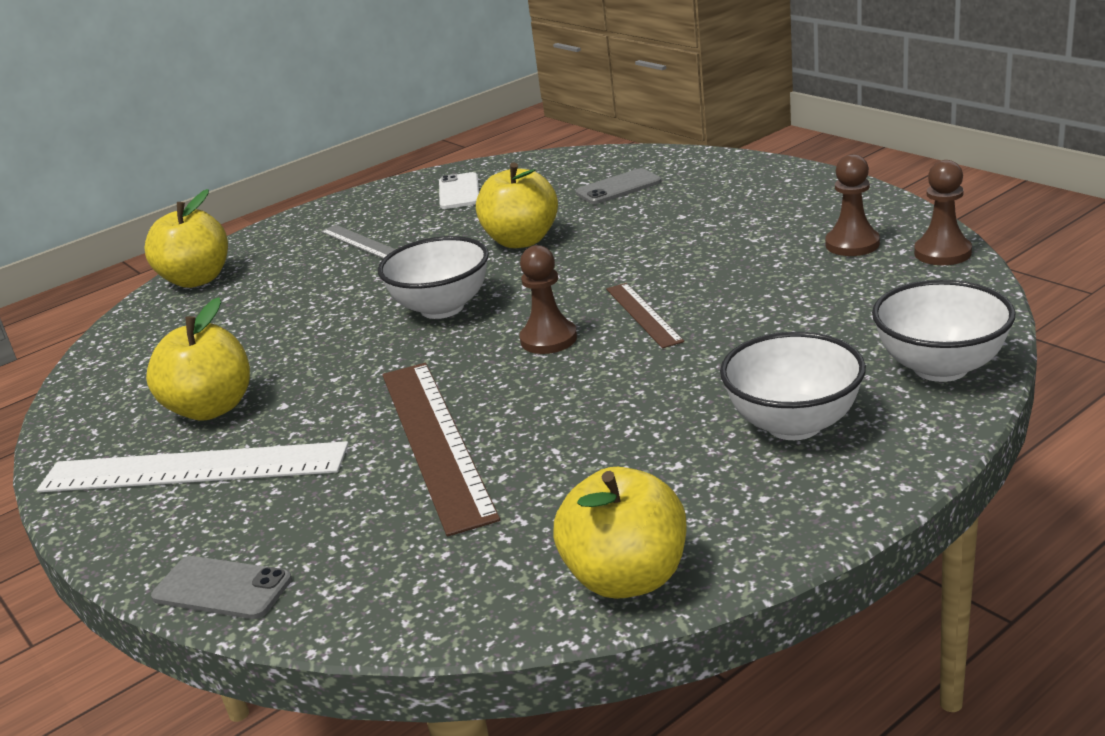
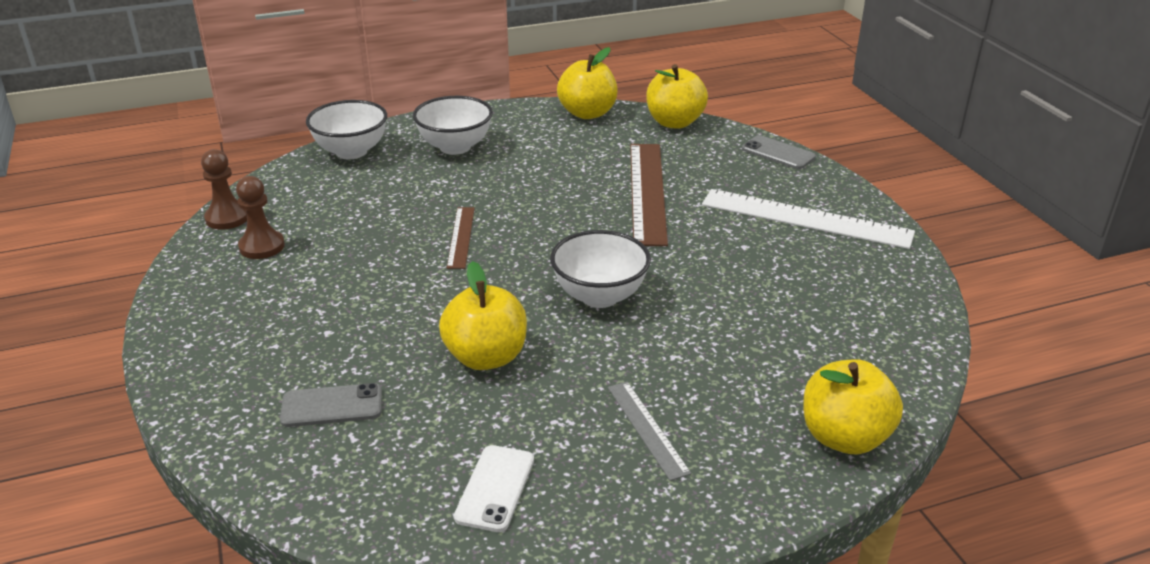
camera: 165 degrees left, 5 degrees up
yellow apple [146,297,250,421] -> yellow apple moved to [646,64,708,129]
brown pawn [519,245,577,354] -> none

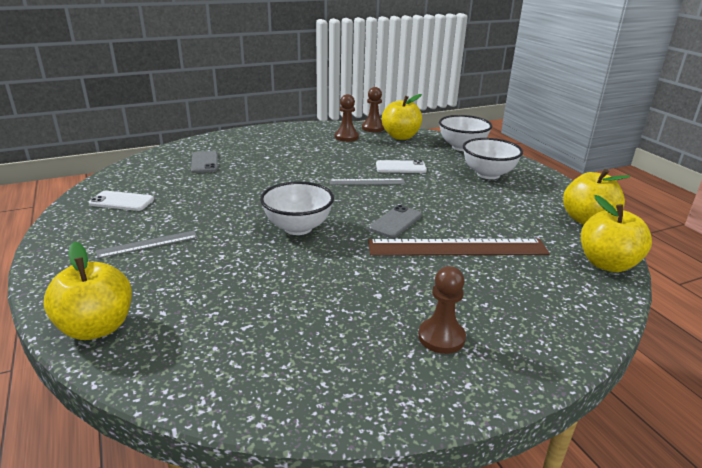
camera: 85 degrees right, 5 degrees down
yellow apple [439,261,527,370] -> yellow apple moved to [382,94,422,140]
brown ruler [447,207,475,269] -> grey ruler [329,179,405,185]
white ruler [702,189,915,249] -> brown pawn [418,266,466,354]
grey phone [742,135,815,169] -> grey phone moved to [369,205,422,238]
none -> white phone [376,160,427,173]

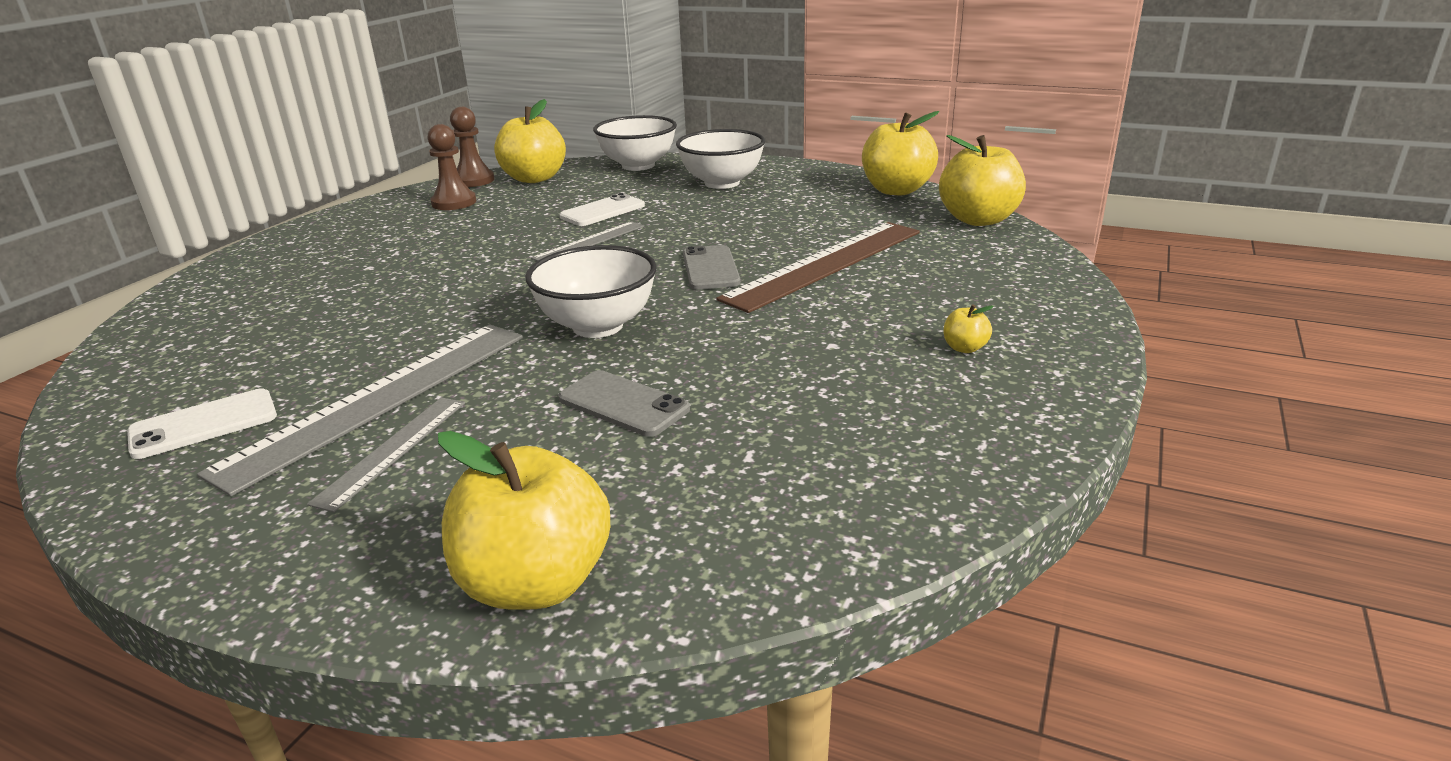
camera: 40 degrees left, 0 degrees up
grey phone [191,151,218,173] -> grey phone moved to [558,370,690,437]
brown pawn [418,266,466,354] -> yellow apple [944,304,994,353]
none -> grey ruler [197,324,523,496]

